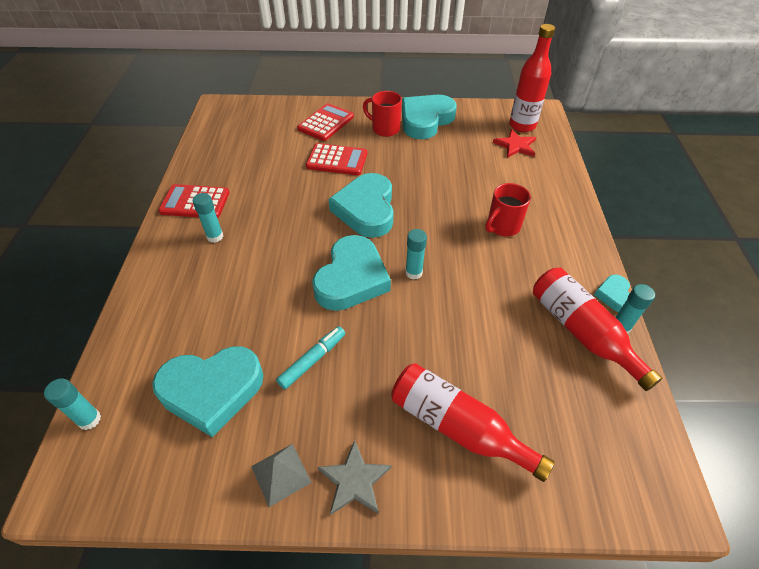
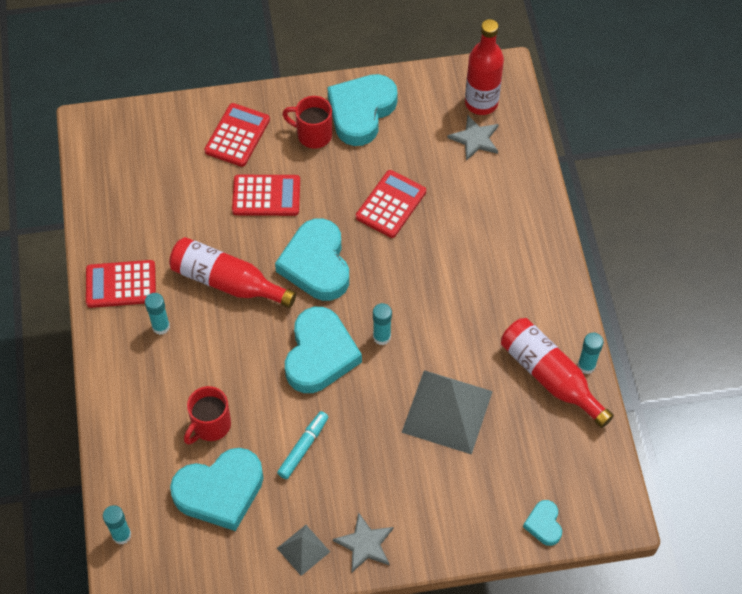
camera: 10 degrees left, 10 degrees up
red bottle [391,363,555,482] -> red bottle moved to [169,237,296,308]
red mug [485,183,531,236] -> red mug moved to [184,386,231,445]
red star [493,129,536,158] -> grey star [447,115,499,161]
turquoise heart [594,275,630,312] -> turquoise heart moved to [523,500,562,546]
none -> red calculator [356,170,426,238]
none -> grey pyramid [401,370,493,455]

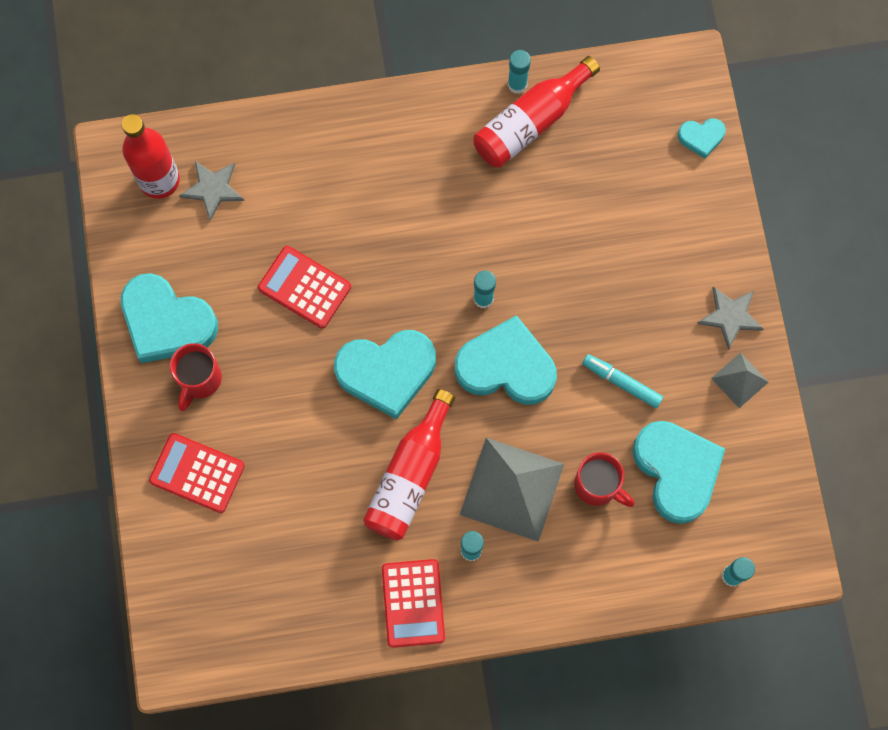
camera: 90 degrees left, 15 degrees up
red calculator [232,175,300,216] -> none
grey pyramid [401,370,493,455] -> grey pyramid moved to [460,438,564,542]

